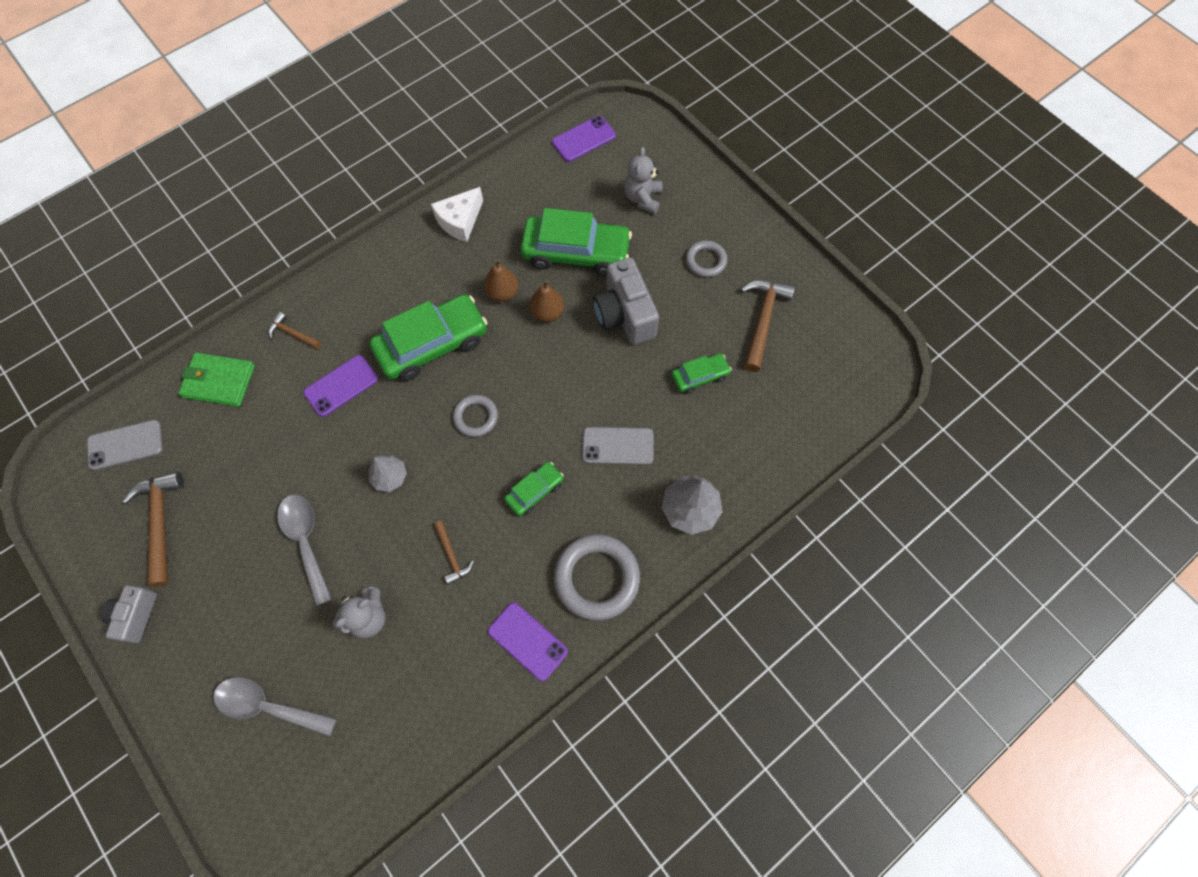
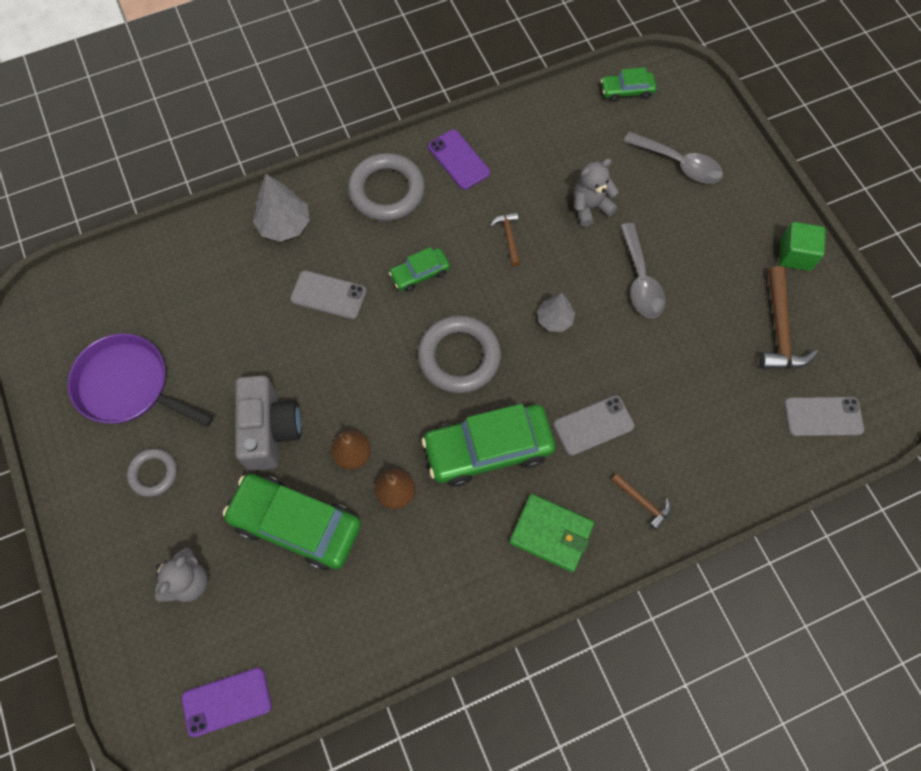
camera: 165 degrees left, 0 degrees up
grey camera [100,585,157,644] -> green cube [779,222,826,271]
green wallet [178,352,255,407] -> green wallet moved to [510,494,594,572]
purple phone [303,355,378,417] -> grey phone [553,395,635,456]
white cheese [431,187,483,242] -> none
grey ring [453,395,498,437] -> grey ring [418,315,501,393], size x1.77
green car [671,353,732,394] -> green car moved to [601,67,657,102]
brown hammer [741,280,795,372] -> purple pan [68,334,213,427]

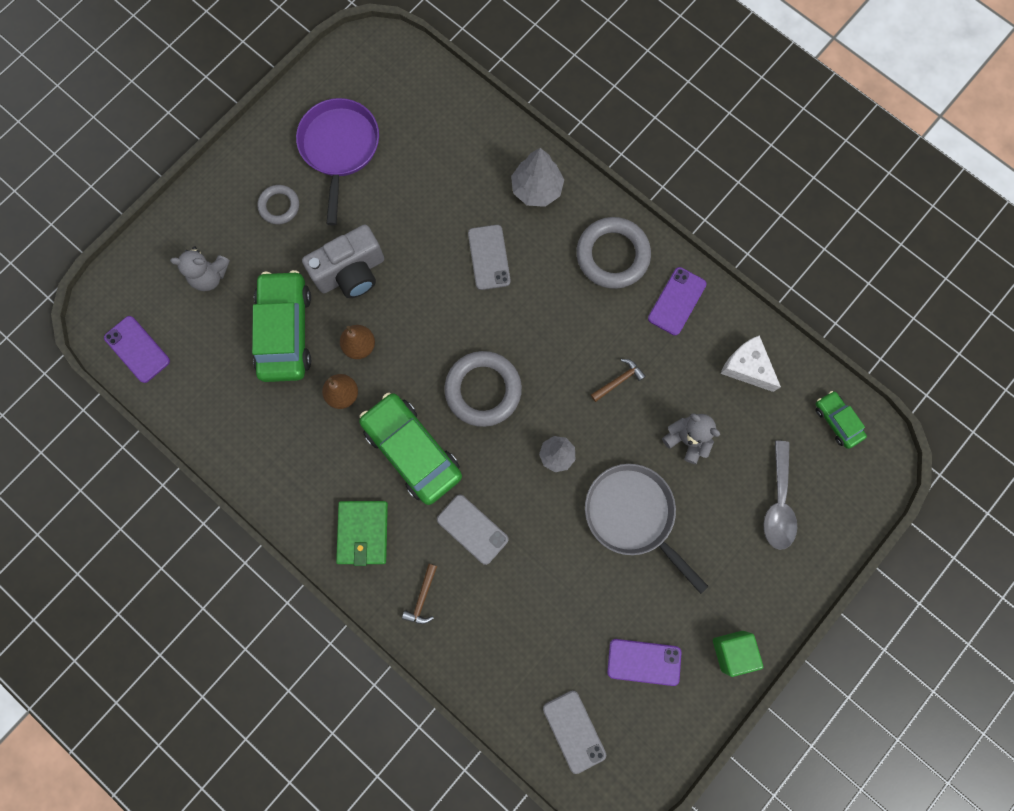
camera: 65 degrees right, 10 degrees up
green car [389,247,450,292] -> none
grey spoon [620,223,666,318] -> grey pan [585,464,709,594]
brown hammer [759,266,818,369] -> purple phone [607,639,681,686]
none -> white cheese [720,335,781,392]

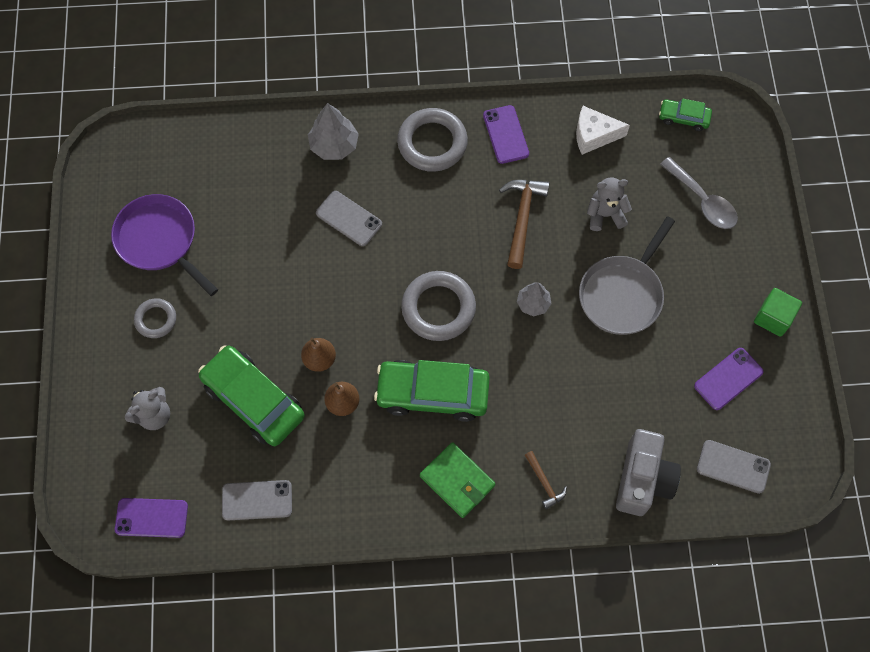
camera: 45 degrees left, 10 degrees down
grey camera [302,225,384,298] -> grey camera moved to [616,429,681,516]
grey phone [437,494,509,565] -> grey phone moved to [222,480,292,520]
grey pan [585,464,709,594] -> grey pan turned 60 degrees counterclockwise [579,216,675,335]
brown hammer [591,359,646,402] -> brown hammer [499,180,549,269], size x1.81

